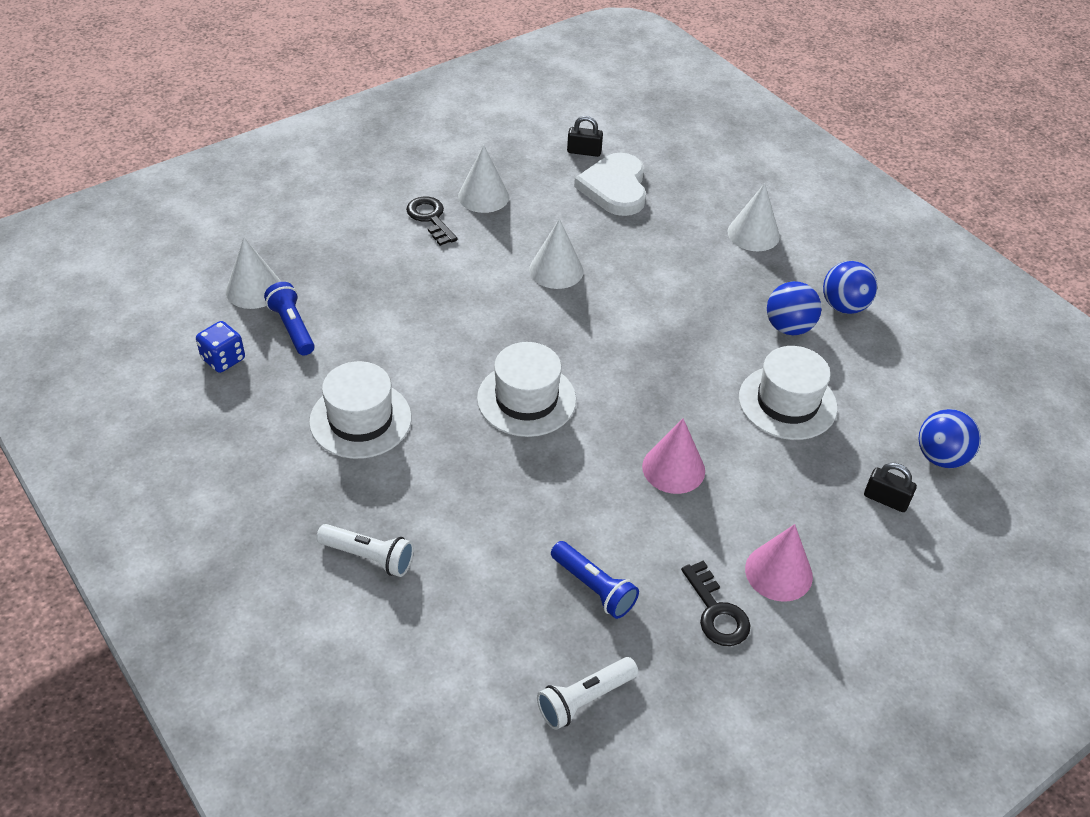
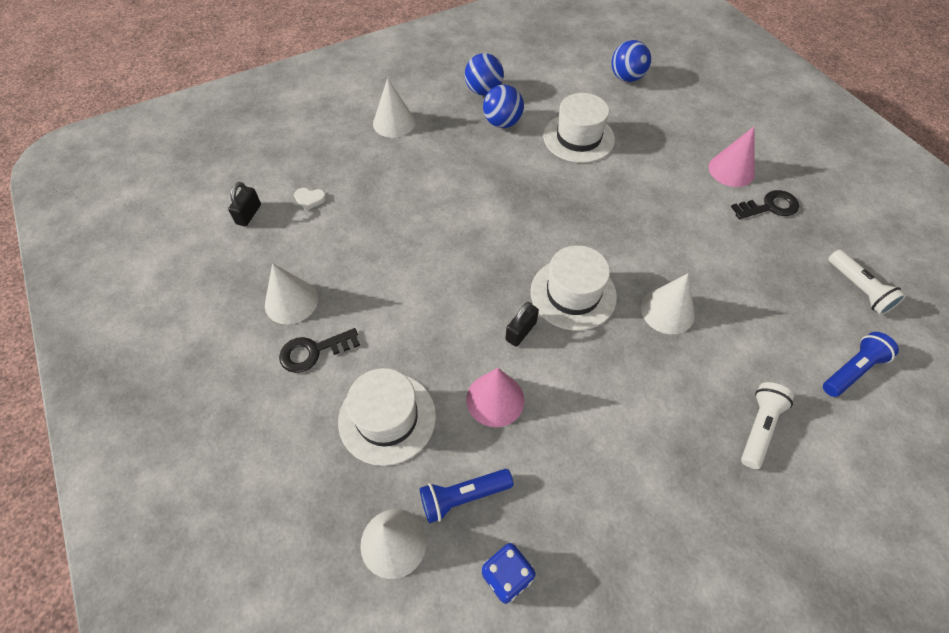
camera: 80 degrees left, 10 degrees up
white hat [309,361,412,459] -> white hat moved to [338,368,436,466]
white cone [529,219,584,289] -> white cone moved to [641,273,695,334]
blue flashlight [551,541,639,619] -> blue flashlight moved to [823,332,899,397]
white heart [574,153,646,216] -> white heart [294,188,327,211], size x0.40
pink cone [642,418,705,494] -> pink cone moved to [466,368,524,427]
black padlock [864,463,917,512] -> black padlock moved to [505,302,539,347]

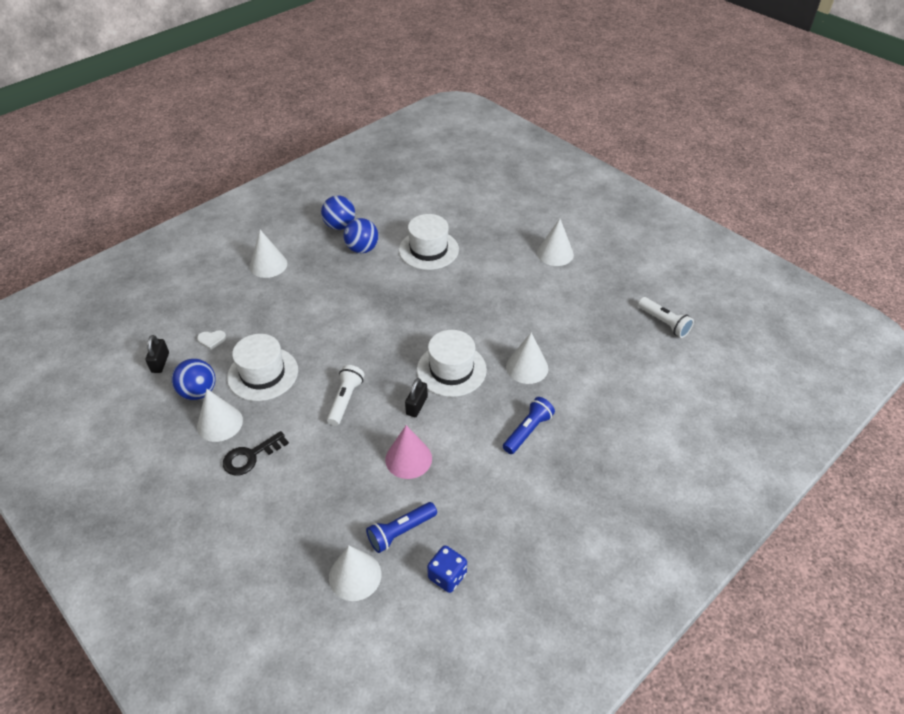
camera: 15 degrees left, 10 degrees down
white hat [338,368,436,466] -> white hat moved to [227,334,298,401]
blue ball [611,40,651,82] -> blue ball moved to [172,359,215,400]
pink cone [709,127,755,187] -> white cone [537,219,574,266]
black key [731,190,799,219] -> none
white flashlight [741,382,794,469] -> white flashlight moved to [327,365,364,426]
blue flashlight [823,332,899,397] -> blue flashlight moved to [503,397,555,454]

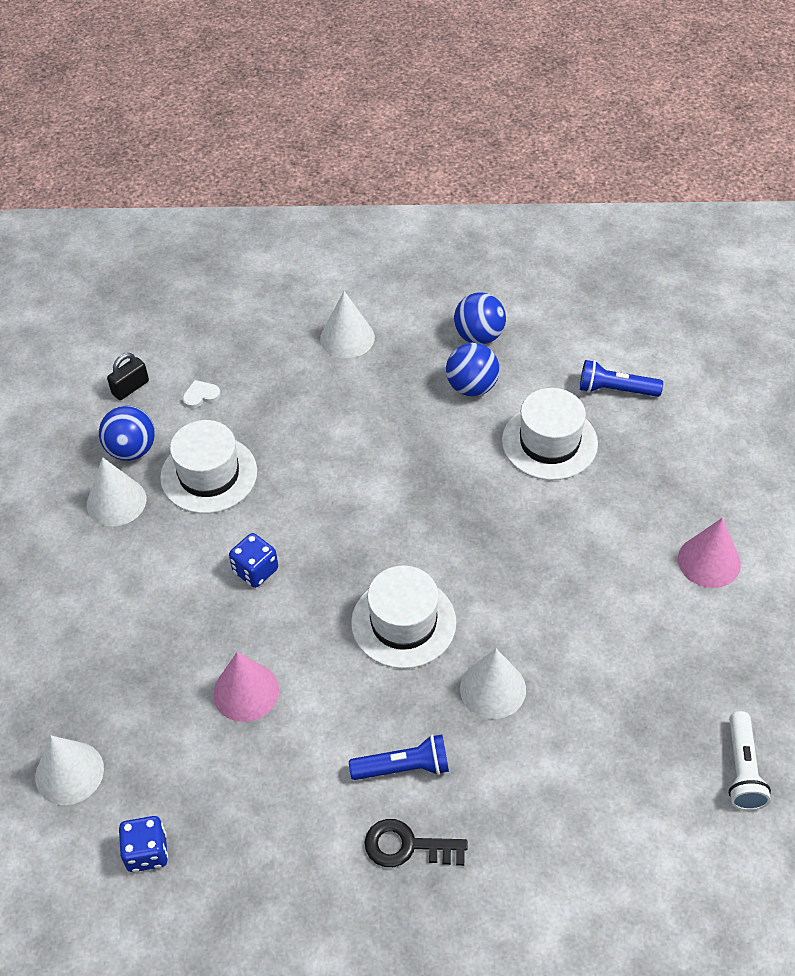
camera: 45 degrees right, 5 degrees up
white heart [197,330,226,350] -> white heart turned 120 degrees clockwise [182,380,221,409]
black key [223,431,289,476] -> black key moved to [365,819,468,867]
white flashlight [327,365,364,426] -> blue dice [229,533,278,588]
blue flashlight [366,502,437,553] -> blue flashlight moved to [580,360,663,397]
black padlock [405,378,428,417] -> none
white cone [537,219,574,266] -> pink cone [678,518,741,588]

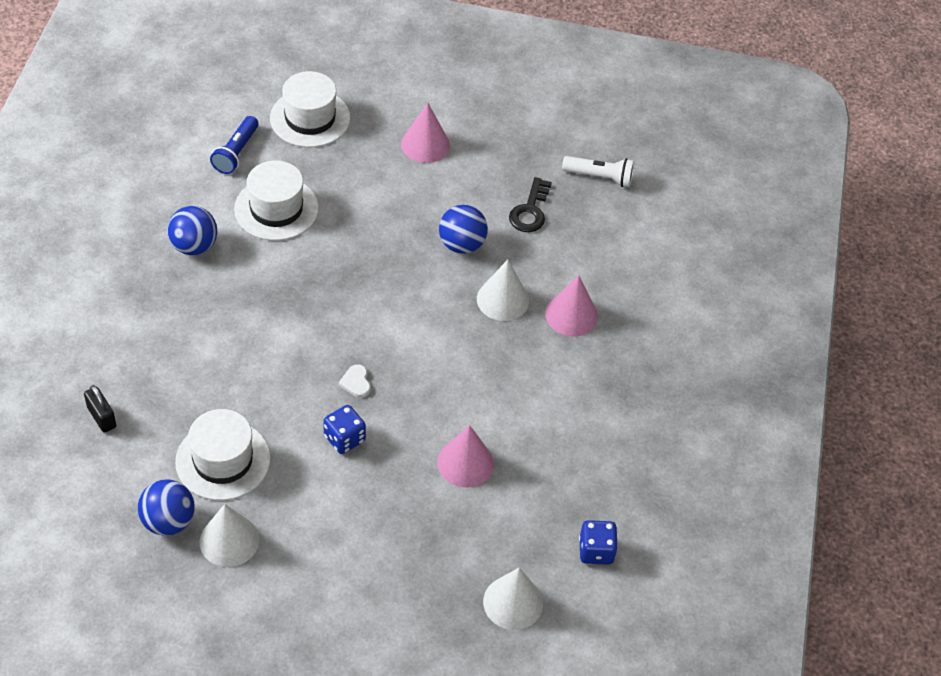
camera: 85 degrees left, 0 degrees up
black padlock [107,353,149,400] -> black padlock moved to [84,385,116,433]
white heart [182,380,221,409] -> white heart moved to [339,364,371,398]
white cone [320,291,375,358] -> none
blue flashlight [349,734,449,780] -> none
white hat [351,566,456,669] -> white hat moved to [270,71,350,147]
black key [365,819,468,867] -> black key moved to [509,177,552,232]
blue ball [454,292,506,345] -> blue ball moved to [439,205,488,254]
none -> pink cone [545,275,598,337]

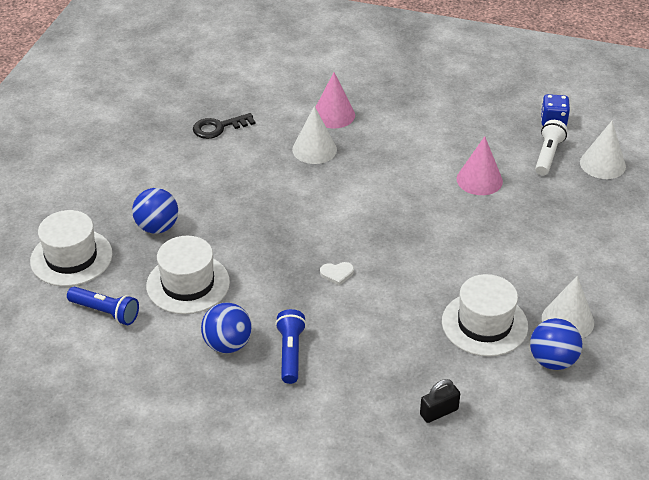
camera: 80 degrees left, 10 degrees down
blue dice [323,405,366,454] -> none
white heart [339,364,371,398] -> white heart moved to [320,262,354,286]
pink cone [401,103,450,163] -> none
blue ball [439,205,488,254] -> blue ball moved to [132,188,178,234]
black key [509,177,552,232] -> black key turned 135 degrees clockwise [193,113,256,139]
white flashlight [562,156,634,187] -> white flashlight moved to [535,120,567,175]
none -> blue flashlight [275,309,306,384]

